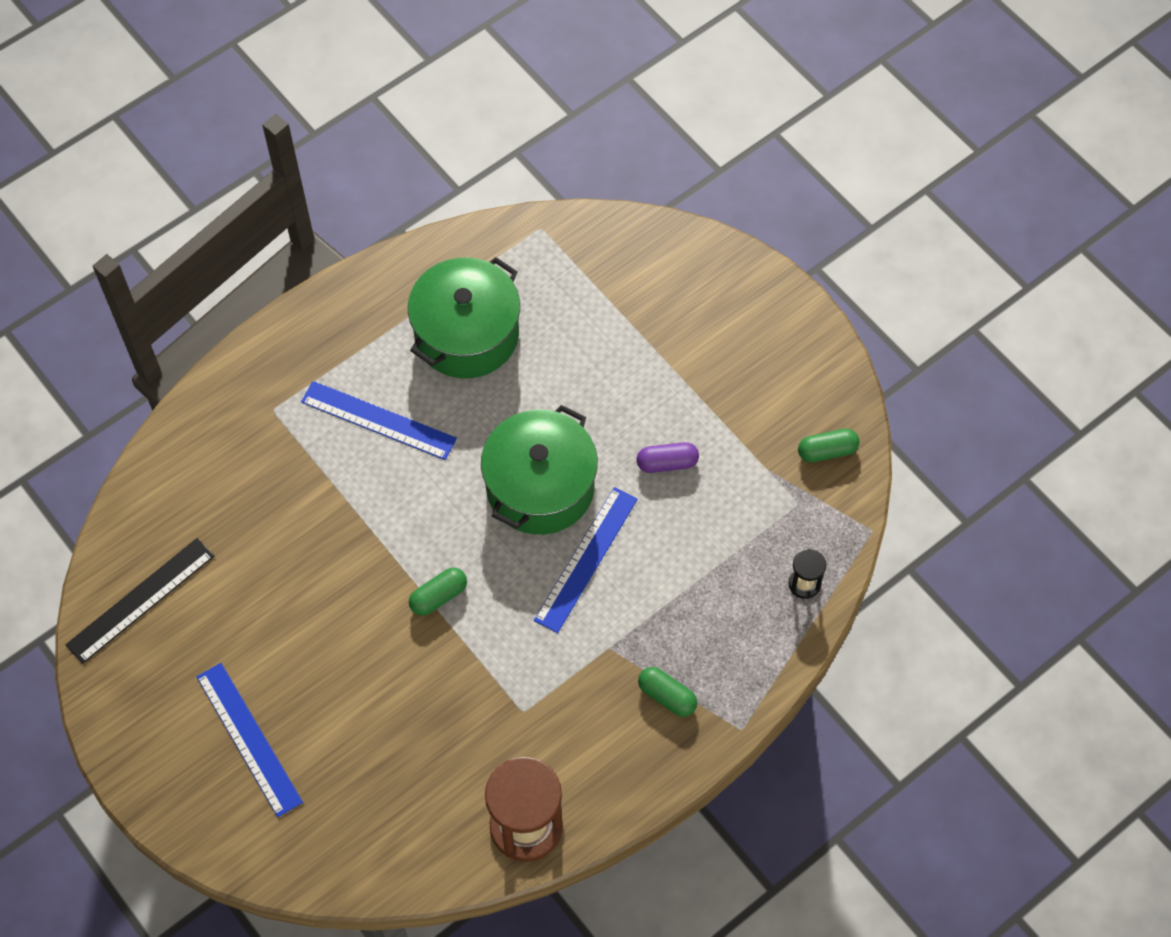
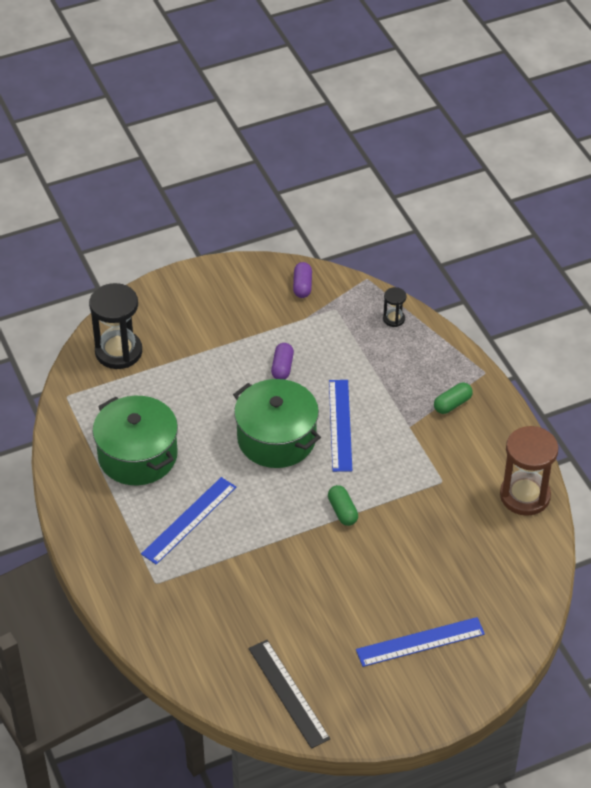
camera: 75 degrees left, 15 degrees down
blue ruler [534,487,638,633] -> blue ruler turned 45 degrees clockwise [329,380,352,472]
green capsule [798,429,860,462] -> purple capsule [293,262,312,298]
none -> black hourglass [89,283,142,369]

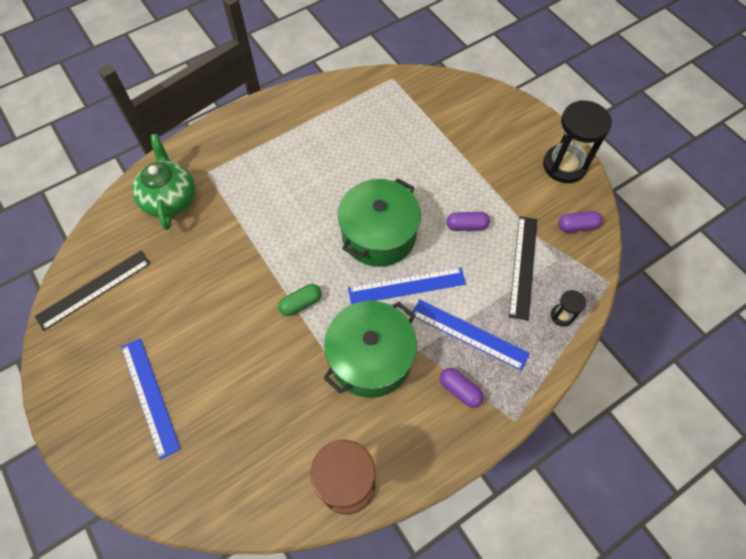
camera: 80 degrees right, 15 degrees up
black hourglass [89,283,142,369] -> black hourglass moved to [543,100,612,183]
green pot [93,396,178,485] -> green pot moved to [323,301,417,398]
blue ruler [141,477,236,565] -> blue ruler moved to [412,299,530,371]
green capsule [434,383,473,414] -> purple capsule [440,368,484,408]
none -> green teapot [132,134,195,230]
none -> black ruler [509,216,537,321]

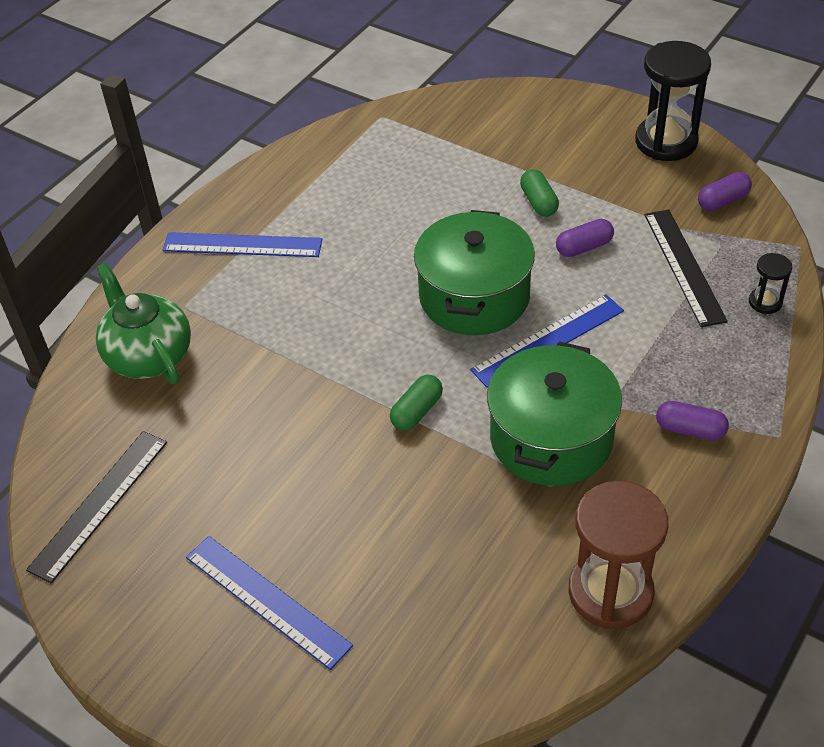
camera: 20 degrees left, 15 degrees down
blue ruler [412,299,530,371] -> blue ruler moved to [162,232,322,257]
none -> green capsule [520,169,559,217]

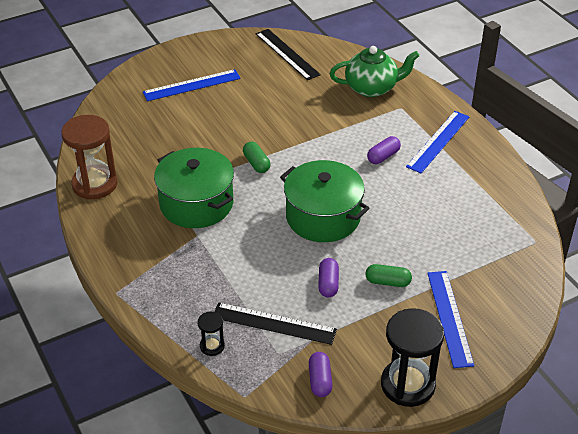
camera: 115 degrees right, 5 degrees down
blue ruler [470,295,624,388] -> blue ruler moved to [427,271,474,368]
purple capsule [656,401,729,440] -> purple capsule moved to [367,136,401,164]

